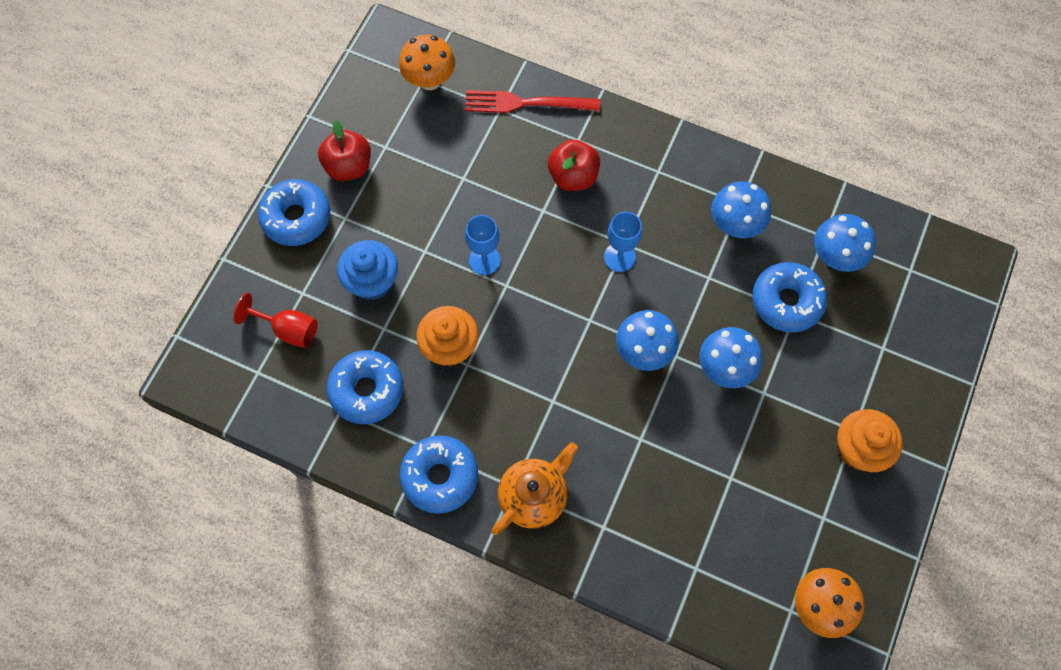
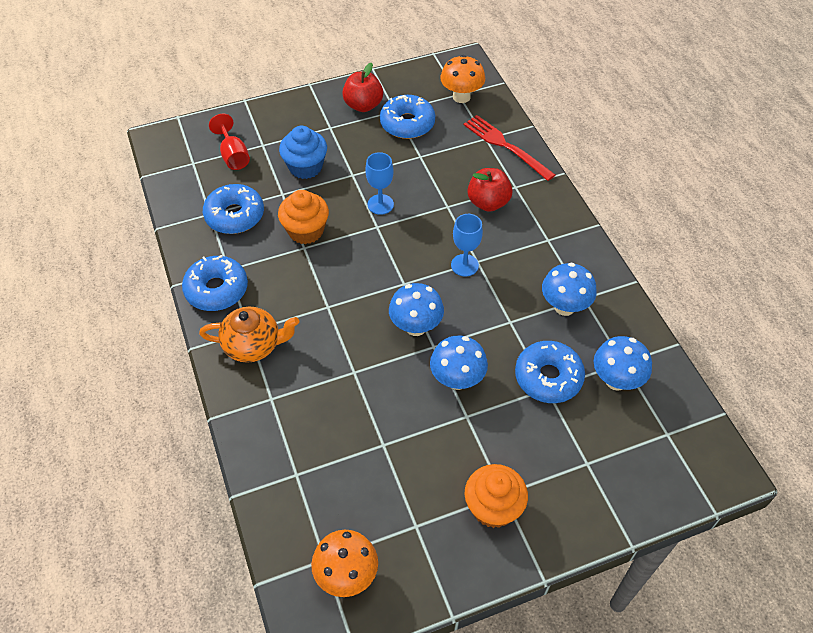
camera: 45 degrees right, 15 degrees down
blue donut [258,179,330,246] -> blue donut moved to [380,95,435,139]

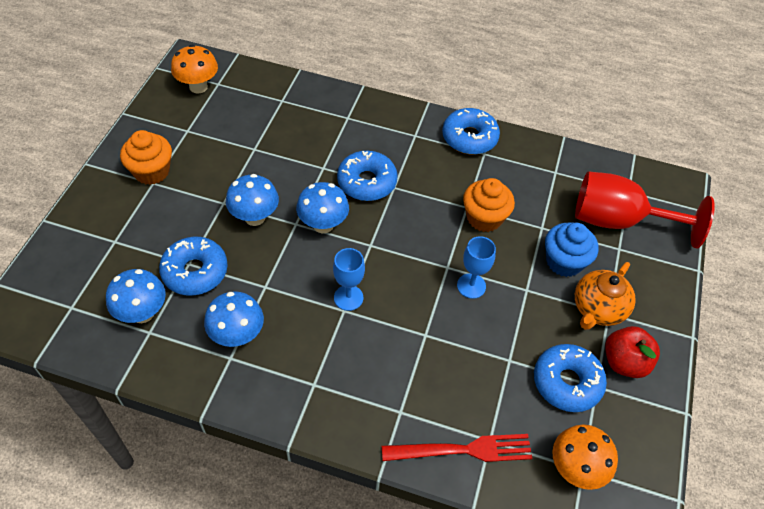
camera: 125 degrees right, 0 degrees up
orange teapot [199,307,299,363] -> orange teapot moved to [575,262,636,330]
blue donut [203,184,264,234] -> blue donut moved to [337,151,398,201]
red goblet [209,114,250,170] -> red goblet [575,171,715,249], size x1.90
red apple [467,168,513,212] -> none

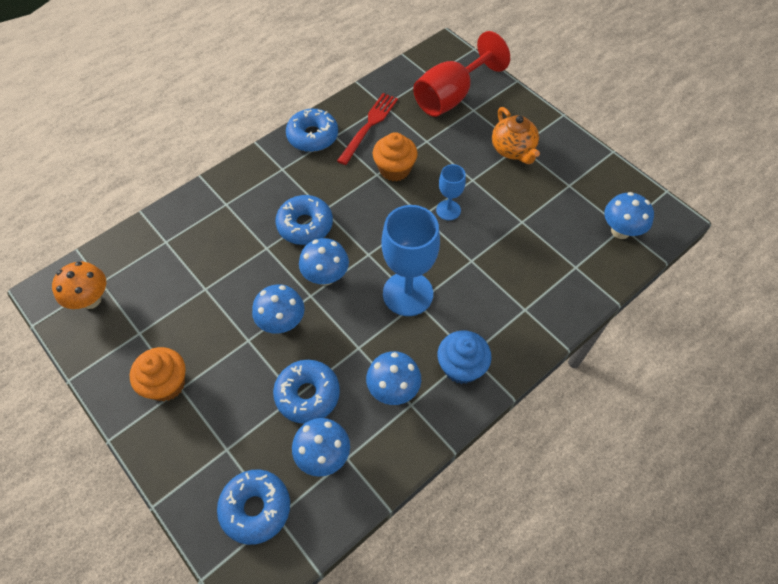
camera: 55 degrees left, 5 degrees up
blue goblet [333,248,365,311] -> blue goblet [381,205,440,316], size x1.90
red fork [382,434,533,462] -> red fork moved to [337,93,398,165]
blue donut [534,344,607,412] -> blue donut moved to [217,469,290,545]
blue cupcake [545,223,599,277] -> blue cupcake moved to [438,330,492,384]
orange mushroom [552,425,618,490] -> blue mushroom [604,192,654,239]
red apple [605,326,660,378] -> none

